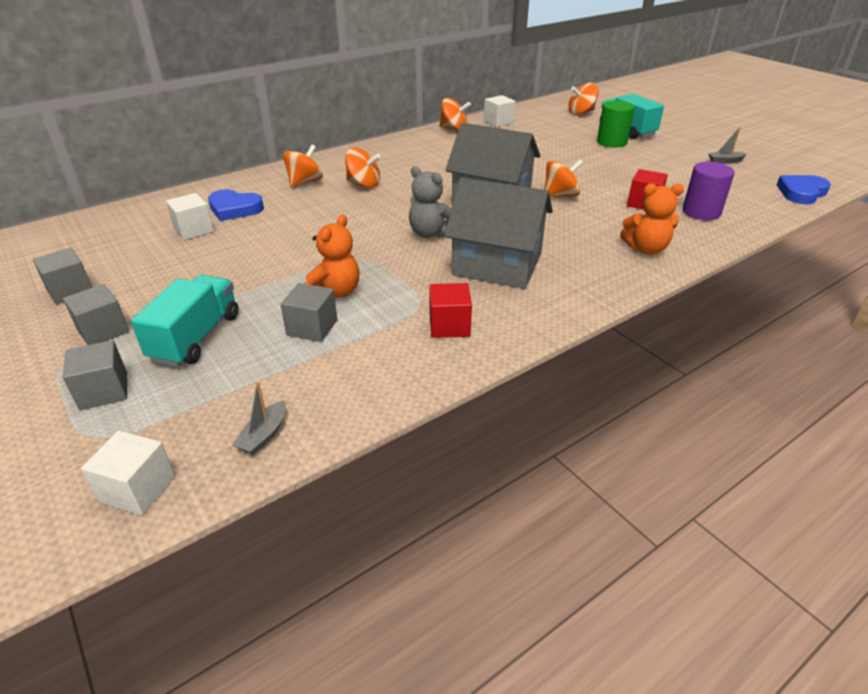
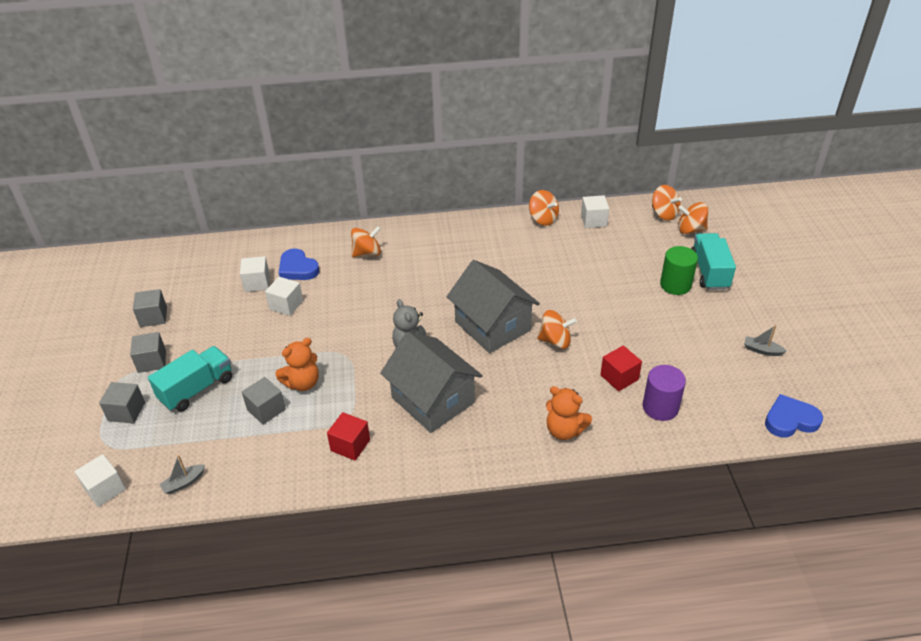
camera: 30 degrees right, 5 degrees up
orange spinning top [345,148,381,188] -> orange spinning top moved to [652,185,682,220]
none -> white cube [265,277,303,316]

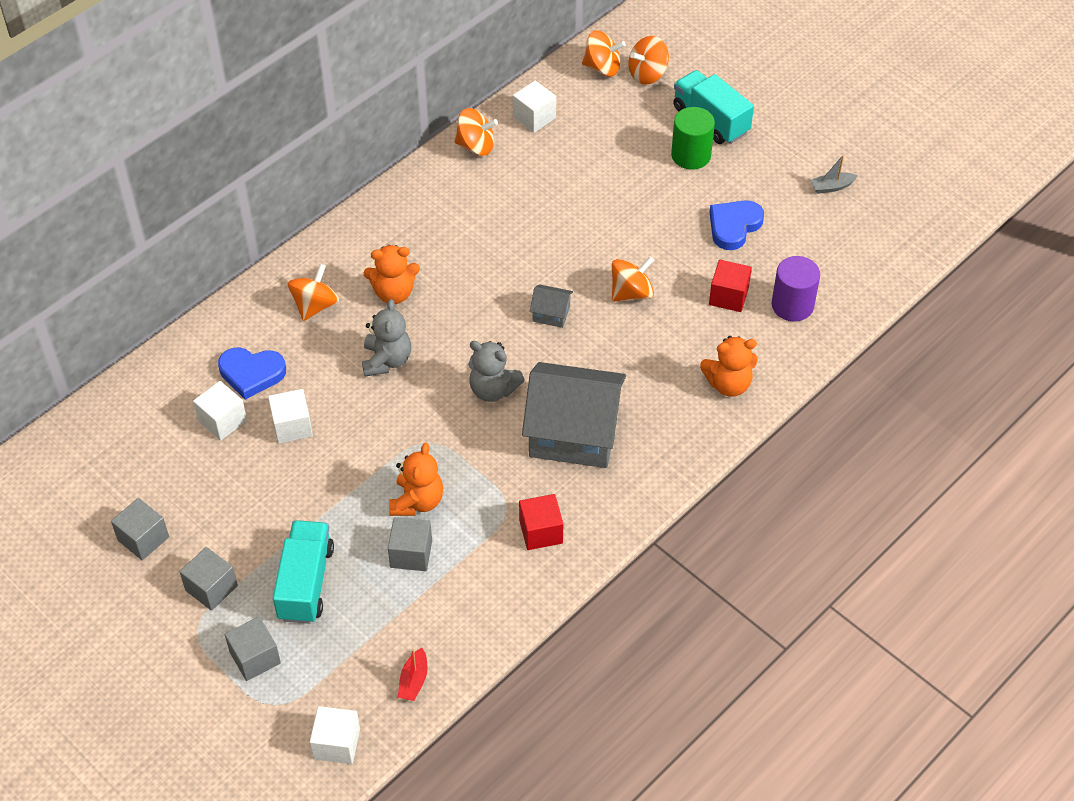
camera: 40 degrees left, 10 degrees up
grey boat [159,455,205,494] -> red boat [398,648,427,701]
grey house [447,260,540,353] -> grey house [530,284,573,328], size x0.42
blue heart [765,394,823,437] -> blue heart moved to [709,200,764,250]
none -> grey teddy bear [362,299,411,377]
none -> orange teddy bear [364,245,420,304]

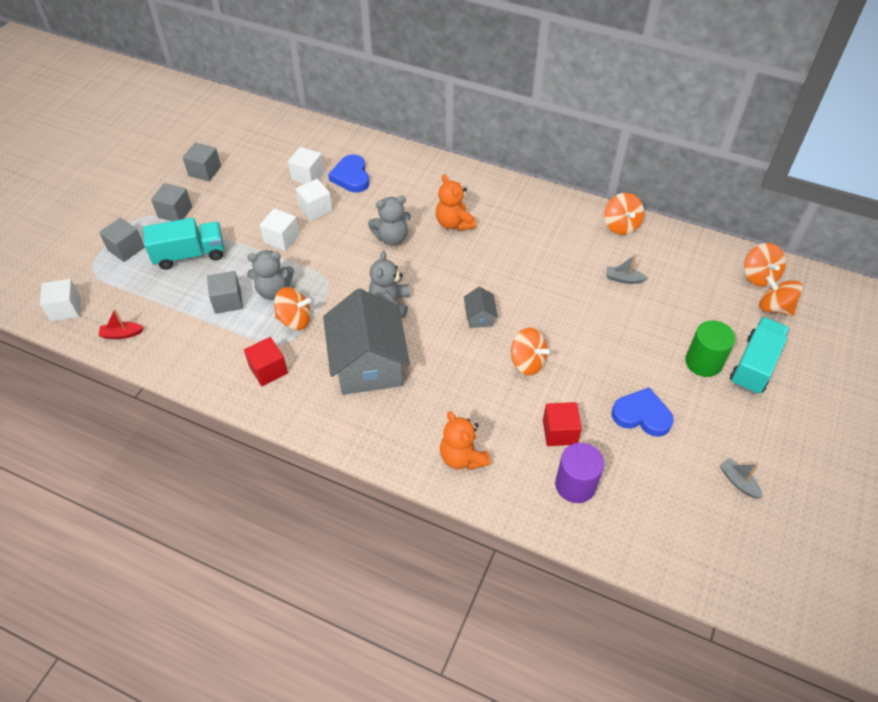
camera: 70 degrees right, 0 degrees up
orange spinning top [288,264,340,321] -> orange spinning top moved to [274,287,311,330]
orange teddy bear [389,443,443,516] -> grey teddy bear [247,250,294,300]
white cube [513,81,556,133] -> white cube moved to [260,208,299,251]
none -> grey boat [606,254,648,284]

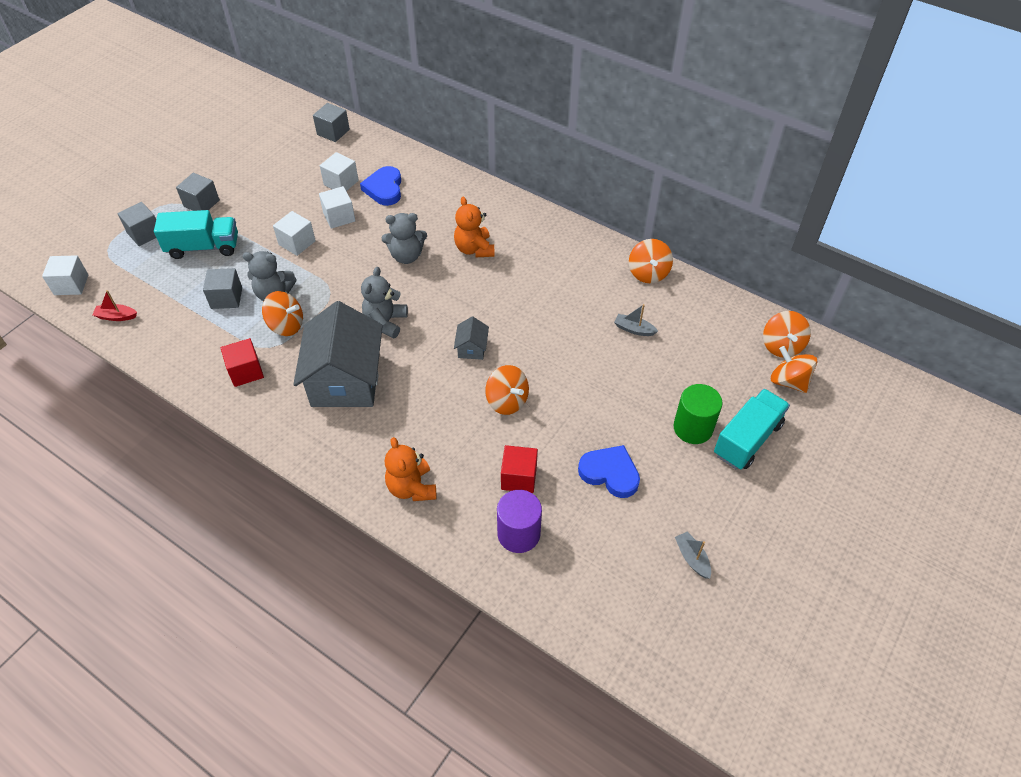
camera: 10 degrees right, 0 degrees up
grey cube [182,142,221,181] -> grey cube moved to [313,103,350,142]

